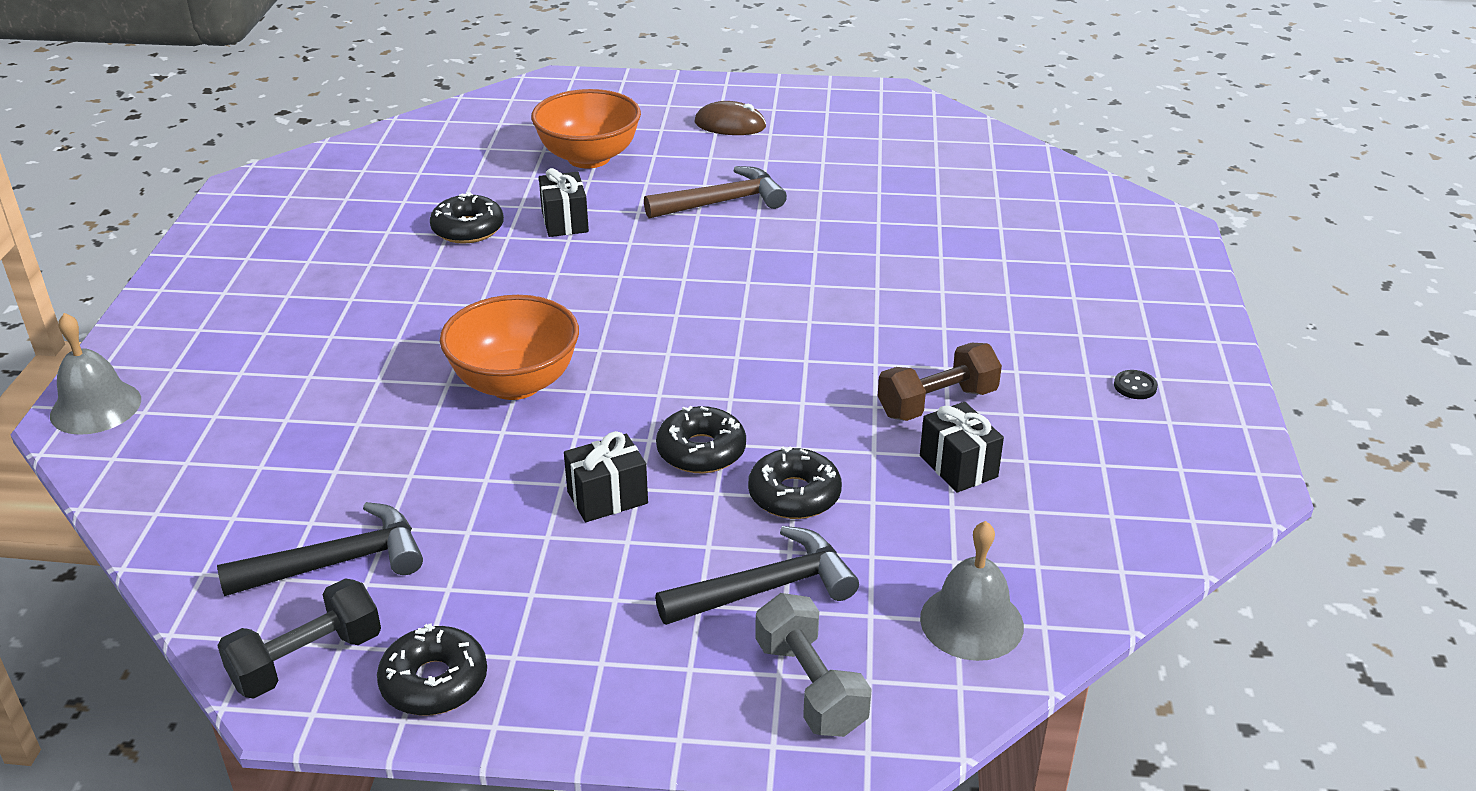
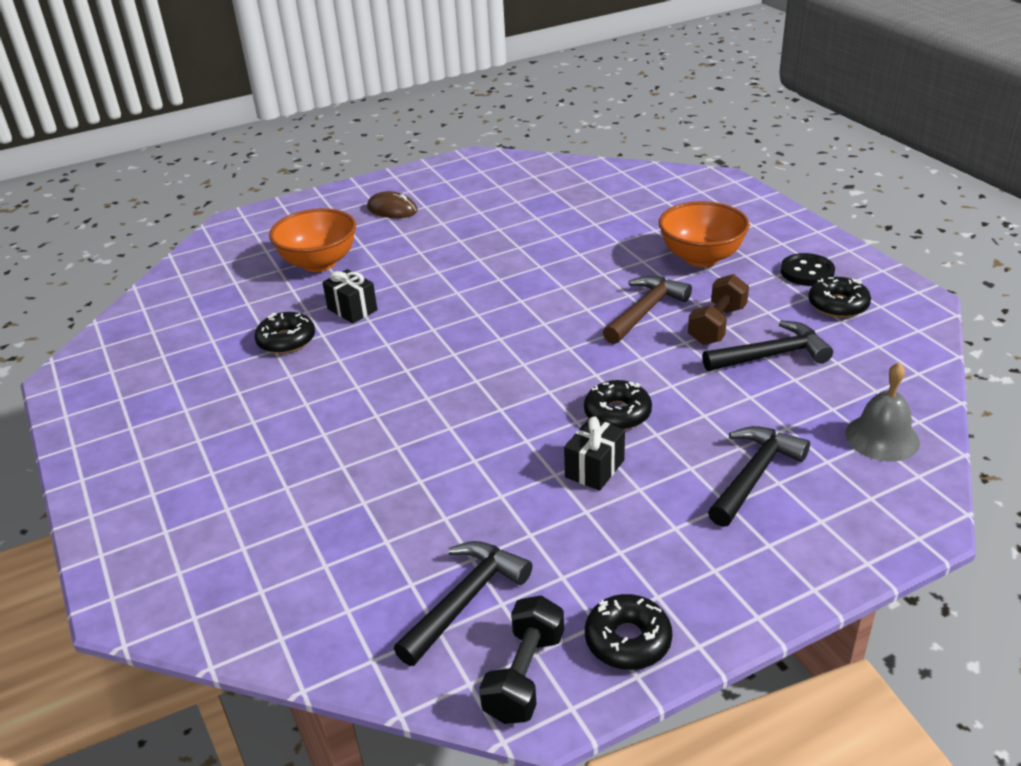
camera: 30 degrees left, 0 degrees up
grey bell [50,313,141,435] -> none
orange bowl [440,295,579,400] -> orange bowl moved to [659,201,750,267]
brown hammer [644,166,787,219] -> brown hammer moved to [603,276,692,344]
brown mouse [695,101,766,135] -> brown mouse turned 45 degrees clockwise [367,191,418,218]
black donut [748,447,842,519] -> black donut moved to [808,277,871,318]
grey dumbbell [755,593,872,737] -> none
black gift [920,402,1004,493] -> black hammer [702,321,833,371]
black button [1114,370,1158,399] -> black button [780,253,835,286], size x1.86

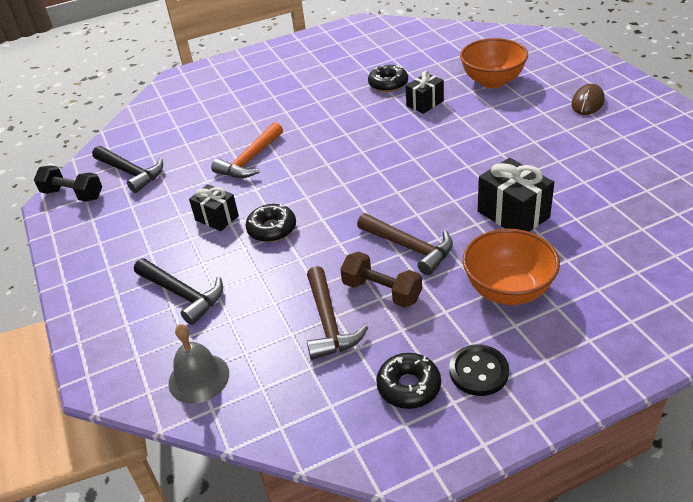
camera: 95 degrees right, 5 degrees up
black donut [585,594,672,670] -> none
black hammer [702,321,833,371] -> brown hammer [307,266,368,360]
none -> orange hammer [211,122,283,178]
none -> black gift [478,158,554,232]

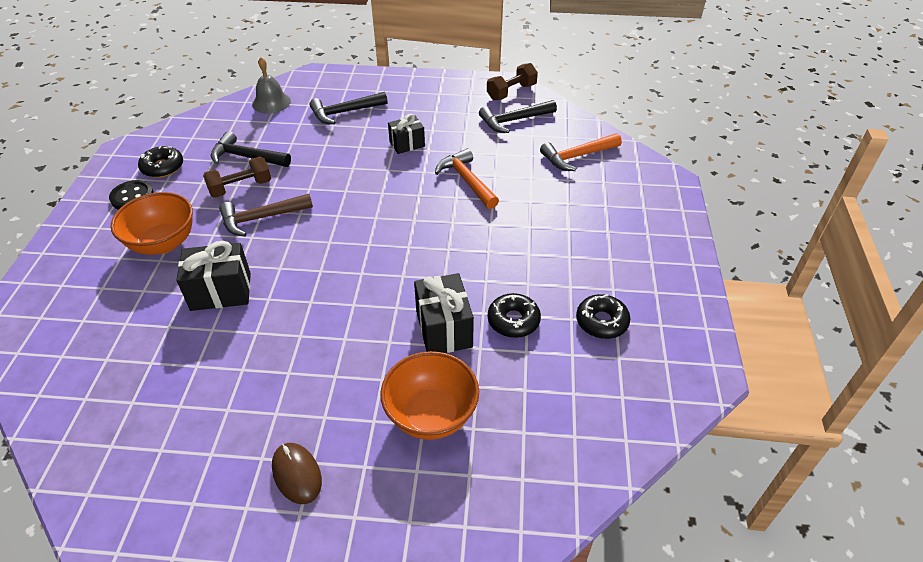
camera: 115 degrees right, 5 degrees up
black dumbbell [34,165,102,202] -> brown dumbbell [487,63,538,100]
black donut [246,204,296,242] -> black donut moved to [576,294,630,339]
brown hammer [307,266,368,360] -> black hammer [211,131,291,167]
black gift [406,71,444,114] -> black gift [414,273,474,353], size x1.53
none -> orange hammer [540,133,622,171]

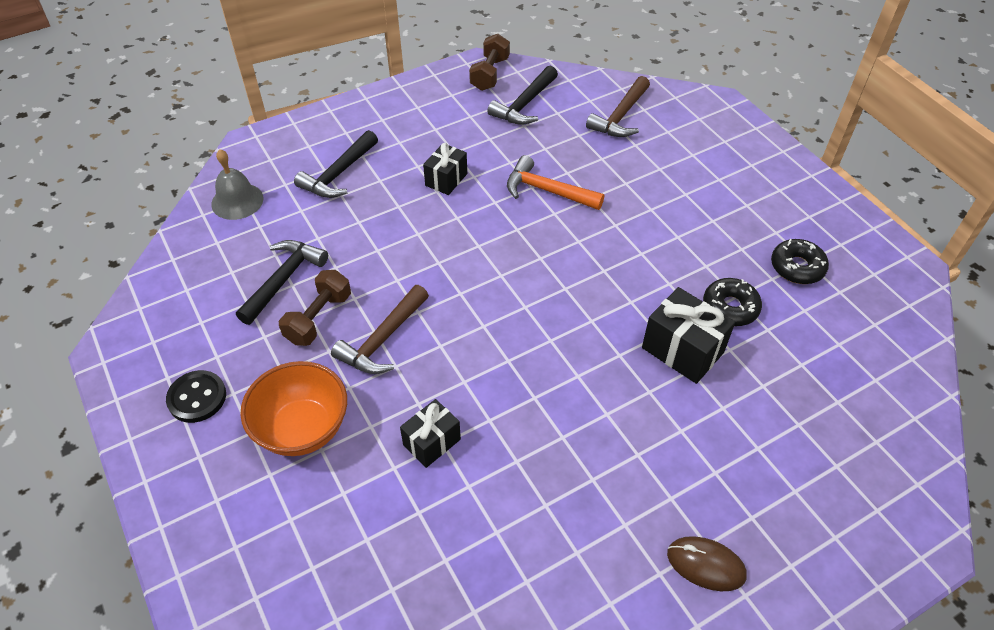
camera: 35 degrees left, 5 degrees up
black donut [138,146,183,178] -> none
black gift [177,241,251,311] -> black gift [400,399,461,468], size x0.65
black hammer [211,131,291,167] -> black hammer turned 135 degrees clockwise [236,240,328,325]
orange bowl [381,351,479,440] -> none
orange hammer [540,133,622,171] -> brown hammer [586,76,650,137]

